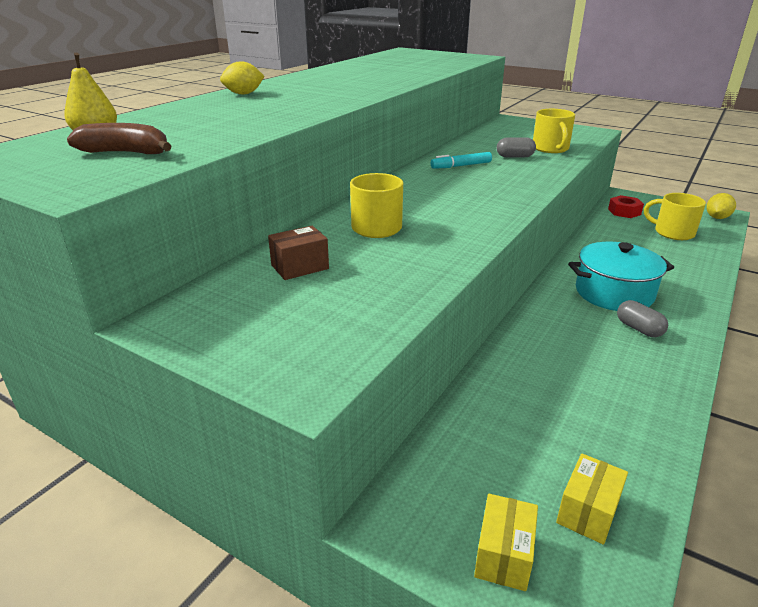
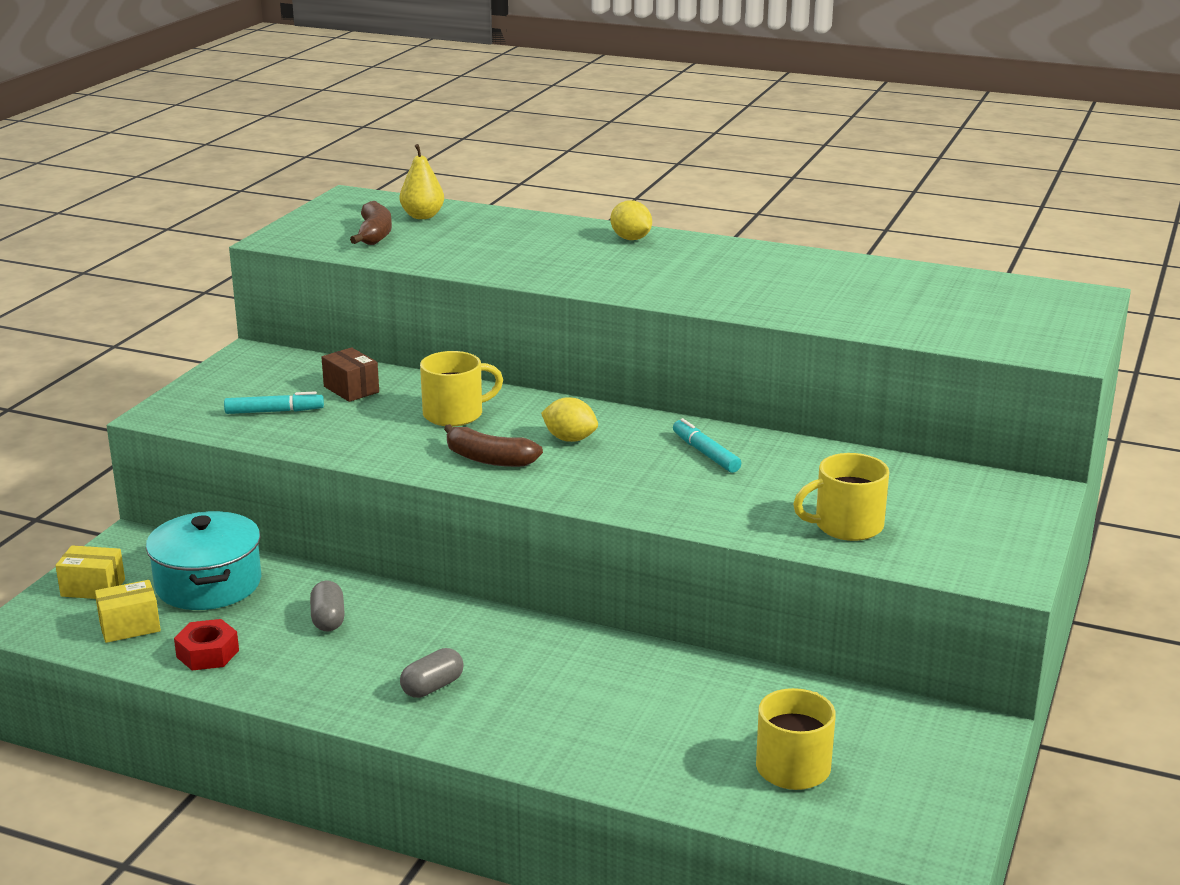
camera: 80 degrees right, 5 degrees down
grey capsule [497,137,536,157] -> grey capsule moved to [310,580,345,631]
yellow box [556,453,628,545] -> yellow box turned 45 degrees counterclockwise [95,580,161,643]
turquoise pot [568,242,674,311] -> turquoise pot moved to [146,511,261,610]
red nut [608,195,644,218] -> red nut moved to [174,619,239,671]
yellow lemon [706,193,736,219] -> yellow lemon moved to [541,397,598,442]
none -> turquoise marker [224,391,324,414]
none -> brown banana [444,424,543,467]

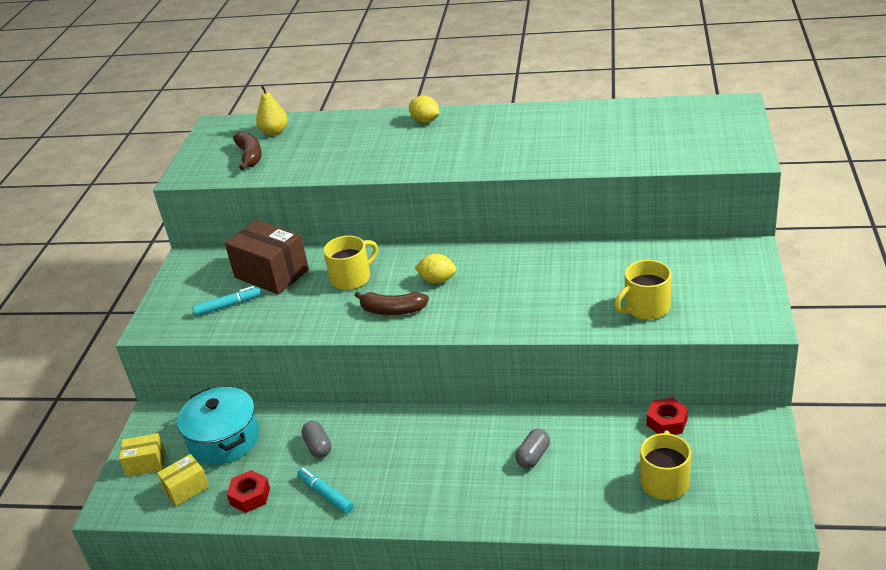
camera: 10 degrees left, 10 degrees up
brown box [321,347,379,402] -> brown box [225,220,309,294], size x1.85
grey capsule [400,648,464,698] -> grey capsule moved to [516,429,550,468]
turquoise marker [673,418,741,473] -> turquoise marker moved to [297,468,354,514]
none -> red nut [647,398,688,435]

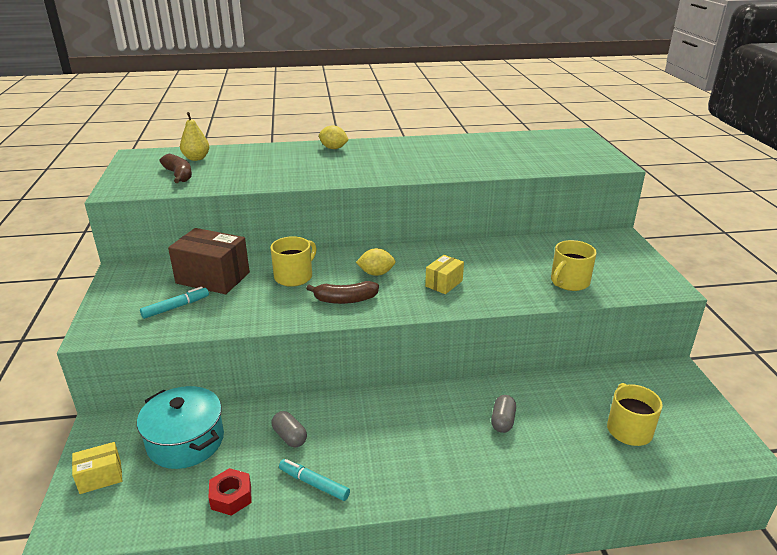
camera: 20 degrees left, 5 degrees down
yellow box [157,454,209,506] -> yellow box moved to [425,255,464,294]
red nut [647,398,688,435] -> none

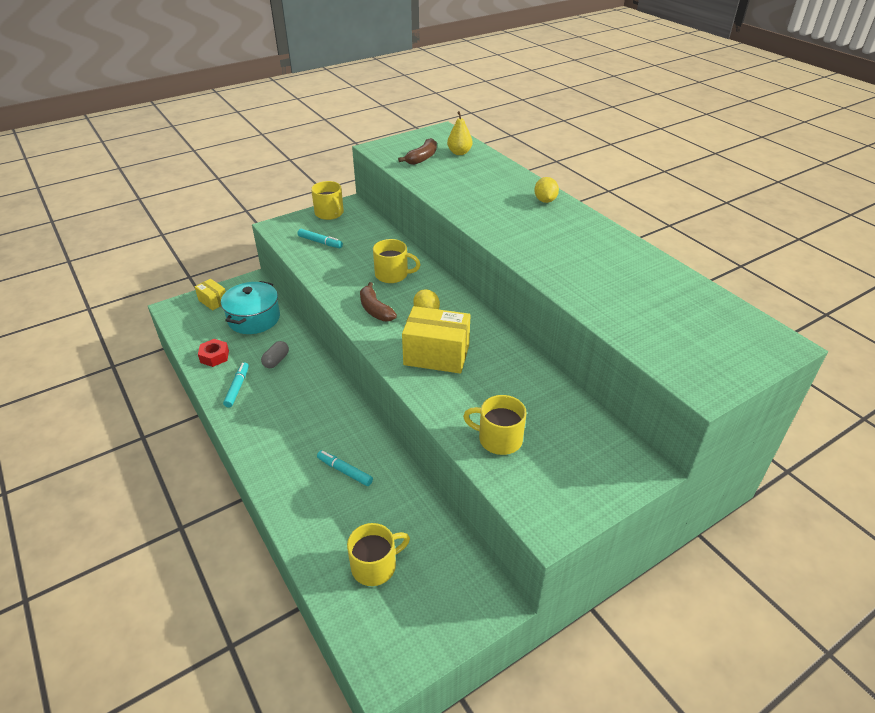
camera: 65 degrees right, 10 degrees up
brown box [168,228,250,294] -> none
yellow box [425,255,464,294] -> yellow box [402,306,470,374], size x1.85
grey capsule [491,395,516,433] -> turquoise marker [317,450,373,486]
none -> yellow mug [311,181,344,220]

